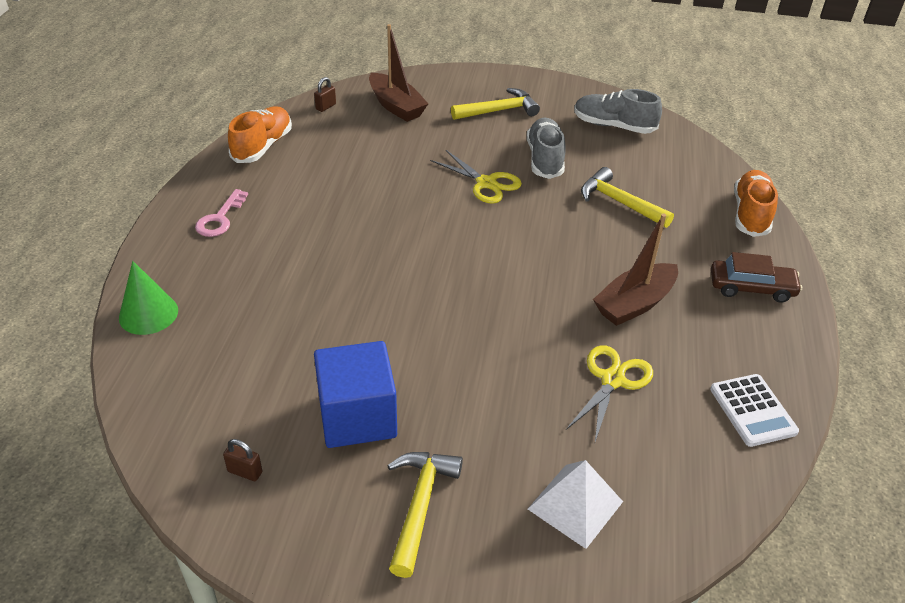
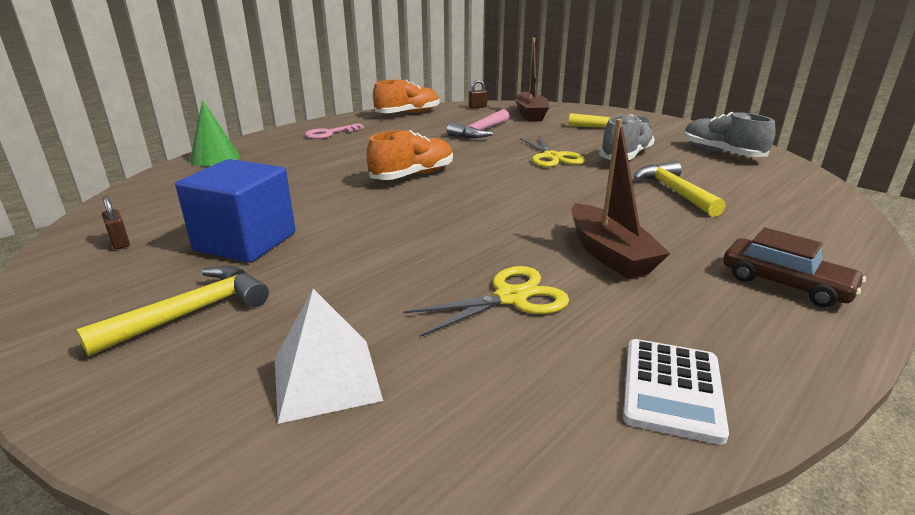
camera: 35 degrees right, 15 degrees down
brown boat [593,214,678,326] -> brown boat turned 105 degrees counterclockwise [571,119,670,279]
orange shoe [734,170,778,237] -> orange shoe moved to [367,130,453,180]
none -> pink hammer [447,109,509,139]

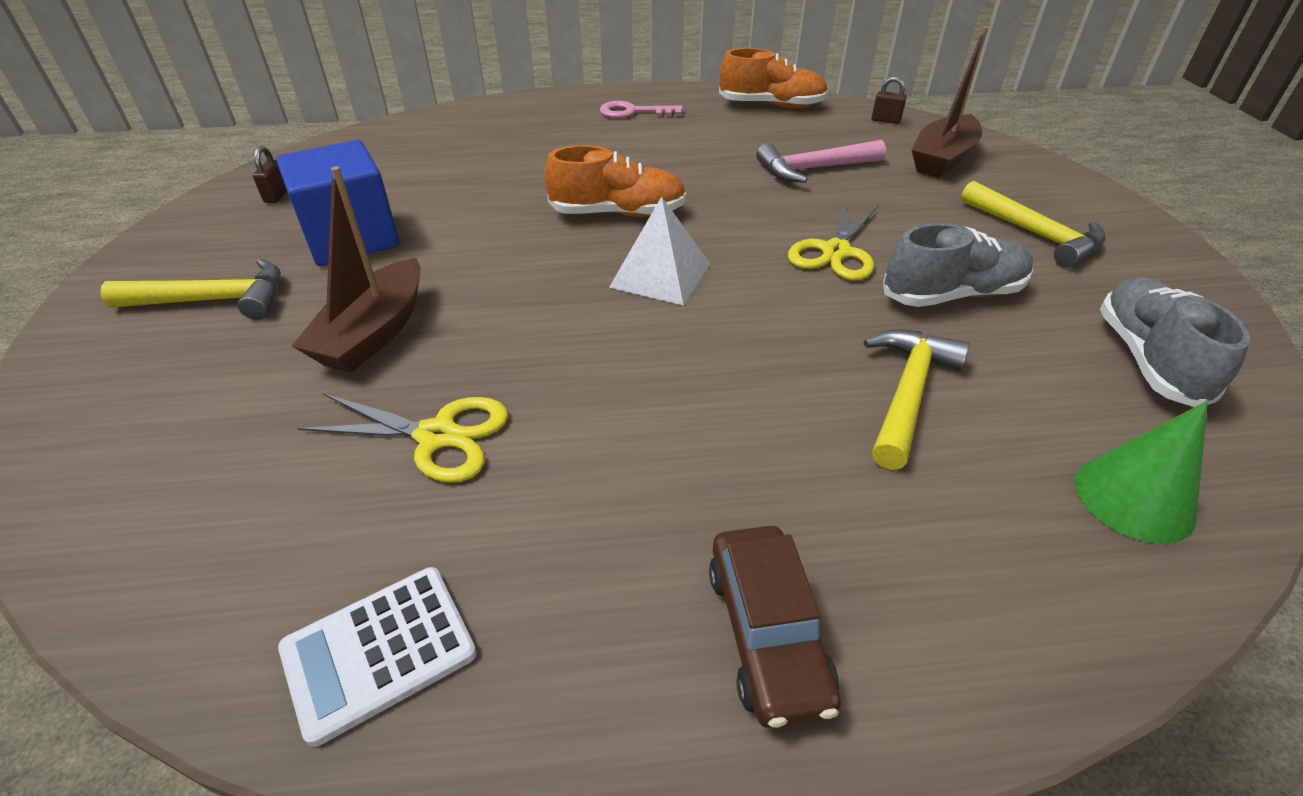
camera: 40 degrees right, 15 degrees up
green cone [190,100,240,166] -> green cone moved to [1075,401,1208,544]
white pyramid [275,289,383,424] -> white pyramid moved to [609,197,710,306]
brown boat [571,119,670,279] -> brown boat moved to [292,166,421,373]

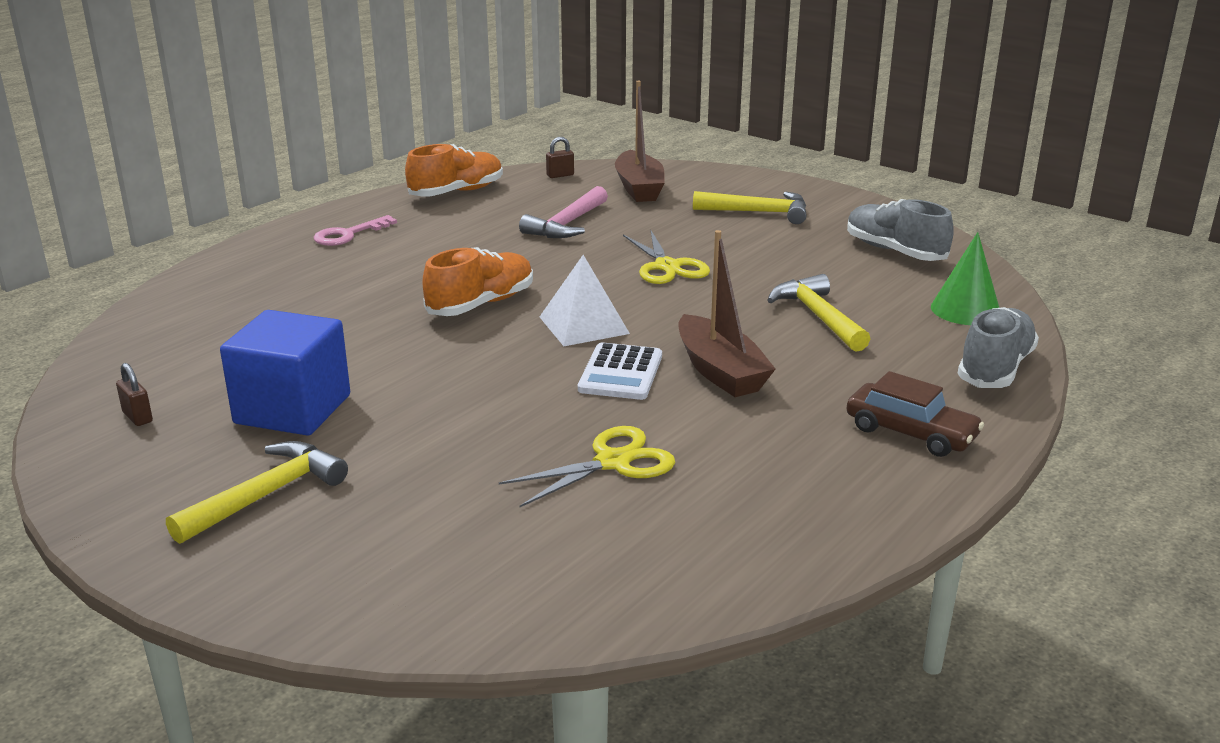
camera: 45 degrees left, 15 degrees down
white calculator [278,567,477,747] -> white calculator moved to [578,342,662,400]
brown boat [292,166,421,373] -> brown boat moved to [678,230,776,397]
grey shoe [883,223,1033,307] -> grey shoe moved to [957,307,1039,388]

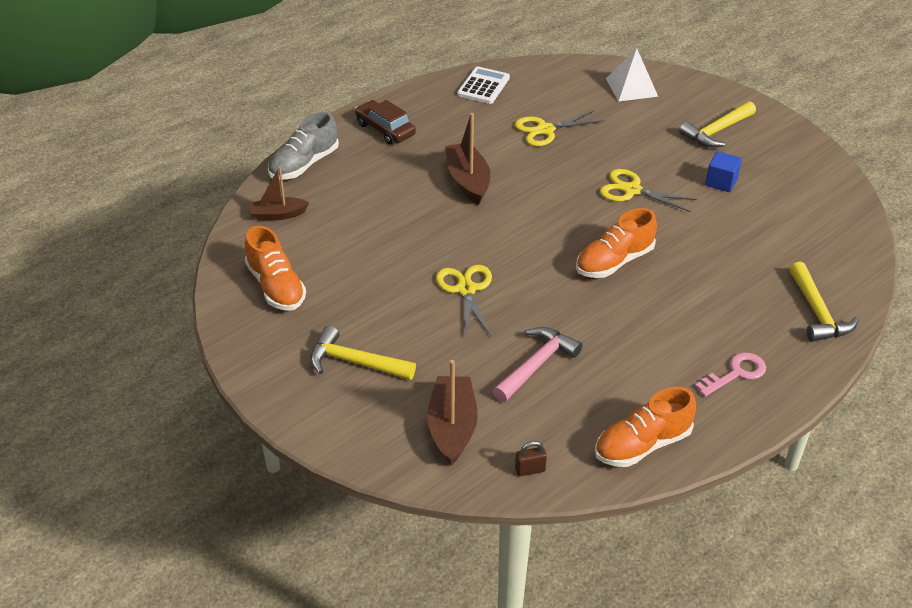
camera: 170 degrees left, 15 degrees up
brown padlock [116,363,153,426] -> none
blue cube [220,310,350,436] -> blue cube [705,151,742,192], size x0.53
white pyramid [540,255,630,346] -> white pyramid moved to [606,48,658,102]
white calculator [578,342,662,400] -> white calculator moved to [457,67,510,104]
yellow hammer [767,274,870,352] -> yellow hammer moved to [789,262,859,342]
grey shoe [847,199,954,261] -> orange shoe [245,226,306,311]
green cone [931,232,999,325] -> brown boat [250,167,309,221]
none -> yellow scissors [600,169,697,212]

